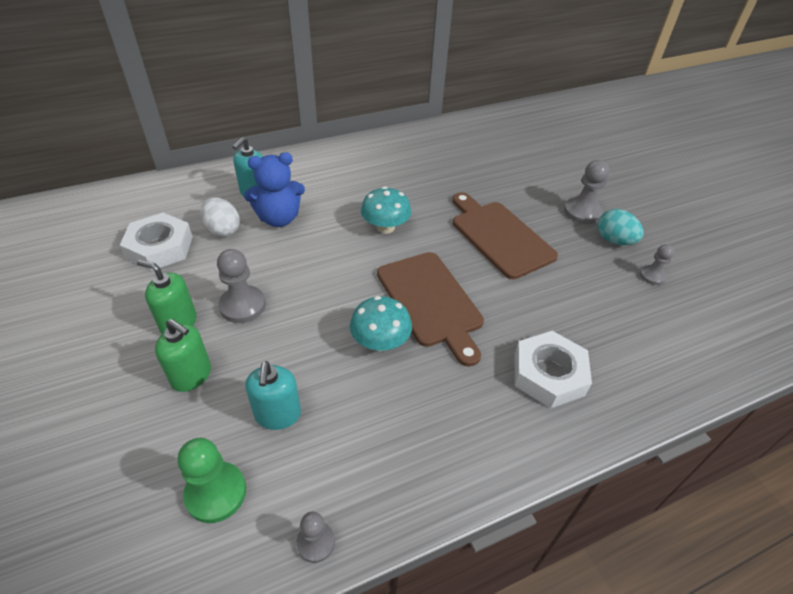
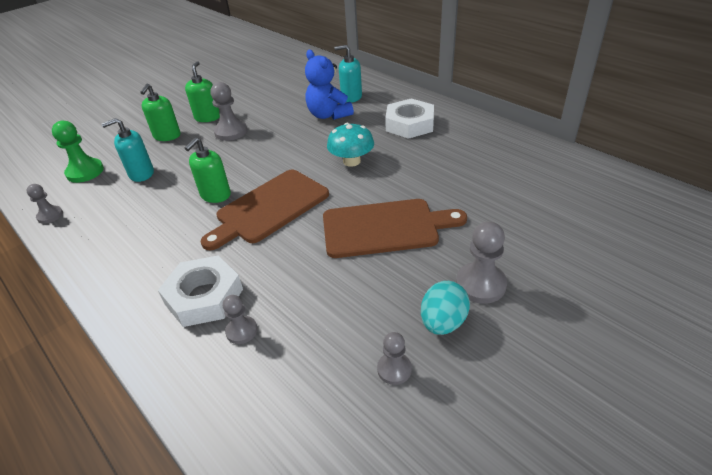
camera: 75 degrees right, 5 degrees down
white nut [120,213,193,271] -> white nut moved to [385,98,434,139]
white egg [200,197,240,237] -> none
turquoise mushroom [350,296,412,351] -> green soap dispenser [184,138,231,203]
brown cutting board [452,192,558,279] -> brown cutting board turned 45 degrees clockwise [323,199,467,258]
none -> grey pawn [223,295,257,344]

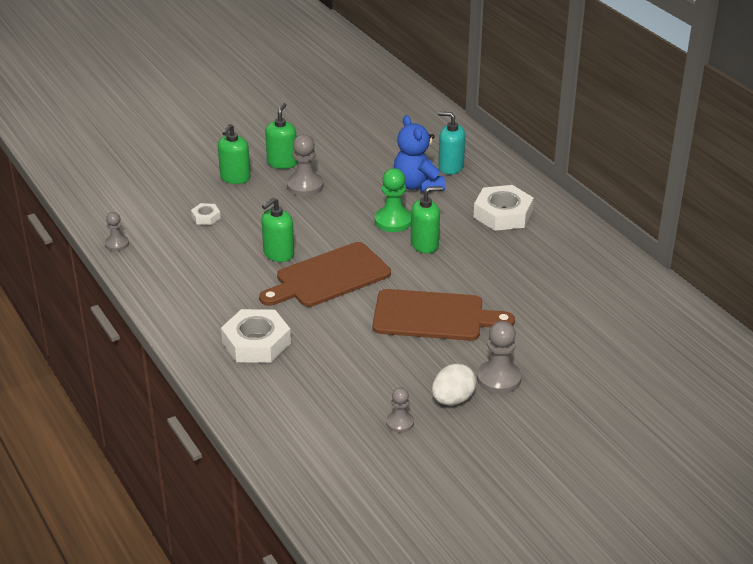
camera: 10 degrees right, 5 degrees down
green pawn [52,121,104,183] -> green pawn moved to [375,168,411,232]
turquoise soap dispenser [102,118,154,182] -> white nut [191,203,221,225]
grey pawn [223,295,257,344] -> none
turquoise mushroom [327,123,374,167] -> green soap dispenser [411,186,443,253]
turquoise egg [421,281,470,335] -> white egg [432,364,476,405]

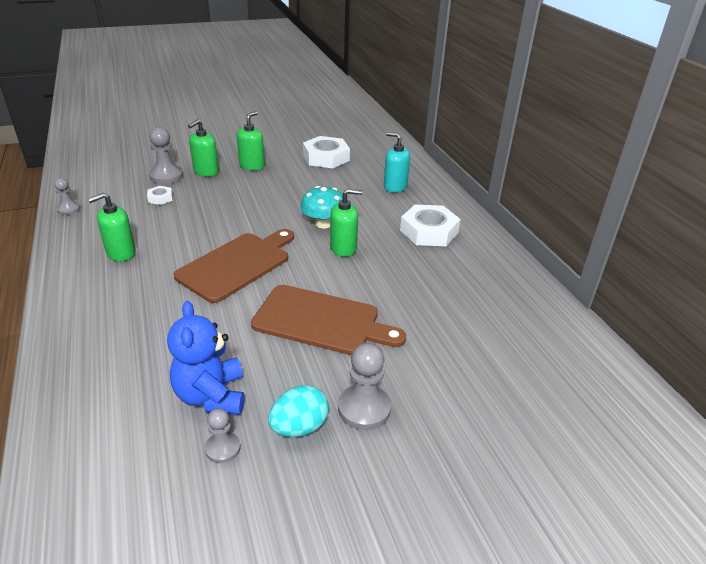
camera: 10 degrees right, 0 degrees up
white nut [221,309,291,363] -> white nut moved to [303,136,350,168]
brown cutting board [259,242,391,307] -> brown cutting board turned 150 degrees clockwise [174,229,294,303]
green soap dispenser [261,198,294,262] -> green soap dispenser moved to [88,193,136,261]
grey pawn [287,134,324,196] -> grey pawn moved to [149,127,183,184]
green pawn [375,168,411,232] -> turquoise mushroom [300,186,343,228]
blue teddy bear [394,115,445,192] -> blue teddy bear moved to [167,301,245,415]
white egg [432,364,476,405] -> turquoise egg [268,385,329,437]

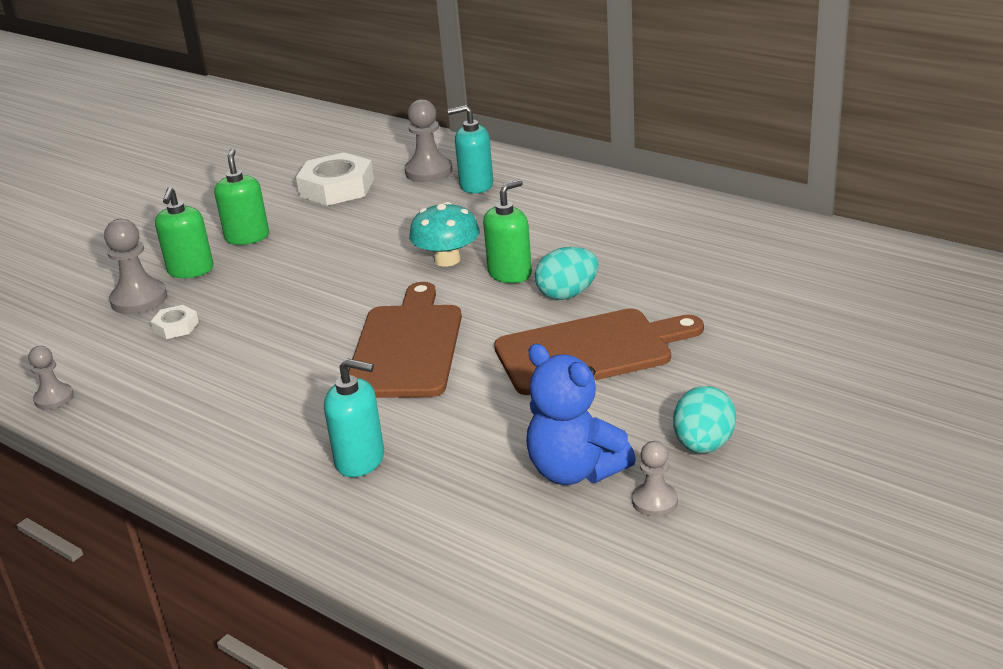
camera: 30 degrees left, 5 degrees down
green soap dispenser [88,193,136,261] -> none
grey pawn [338,343,391,430] -> grey pawn moved to [405,99,453,182]
white nut [400,204,461,246] -> none
none -> turquoise soap dispenser [324,358,384,477]
none -> turquoise egg [535,247,598,300]

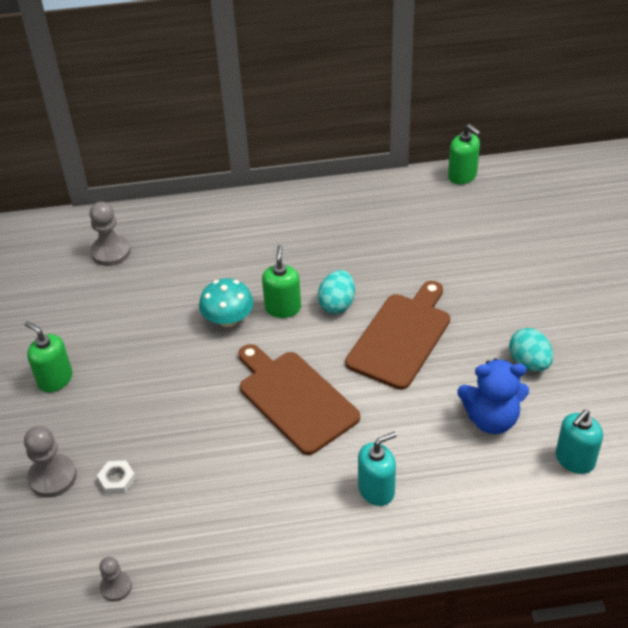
camera: 45 degrees left, 15 degrees up
green soap dispenser [155,187,214,278] -> green soap dispenser moved to [448,124,481,184]
white nut [296,152,374,206] -> none
turquoise soap dispenser [448,105,493,194] -> turquoise soap dispenser moved to [556,410,603,474]
grey pawn [632,441,678,517] -> none

